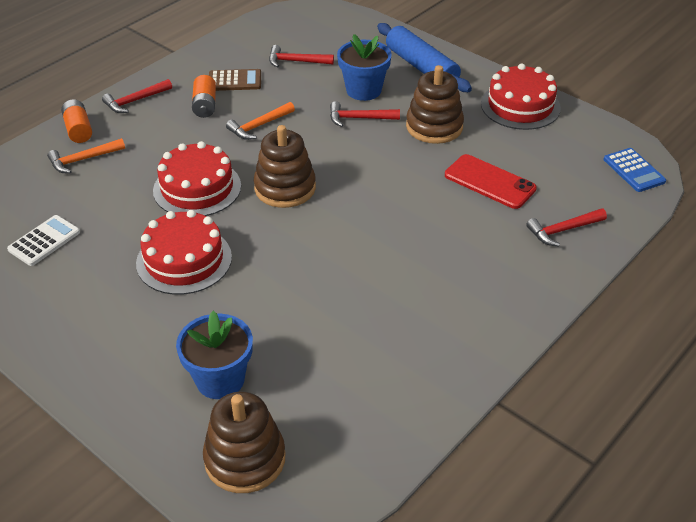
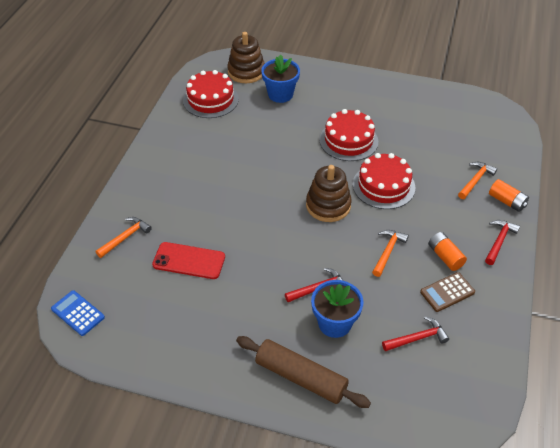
camera: 155 degrees right, 5 degrees up
white calculator [7,215,80,266] -> none
blue rolling pin [377,23,472,92] -> brown rolling pin [236,336,371,408]
brown stacking toy [406,65,464,144] -> none
red cake [481,63,561,130] -> red cake moved to [183,70,239,118]
red hammer [526,208,607,246] -> orange hammer [96,217,152,258]

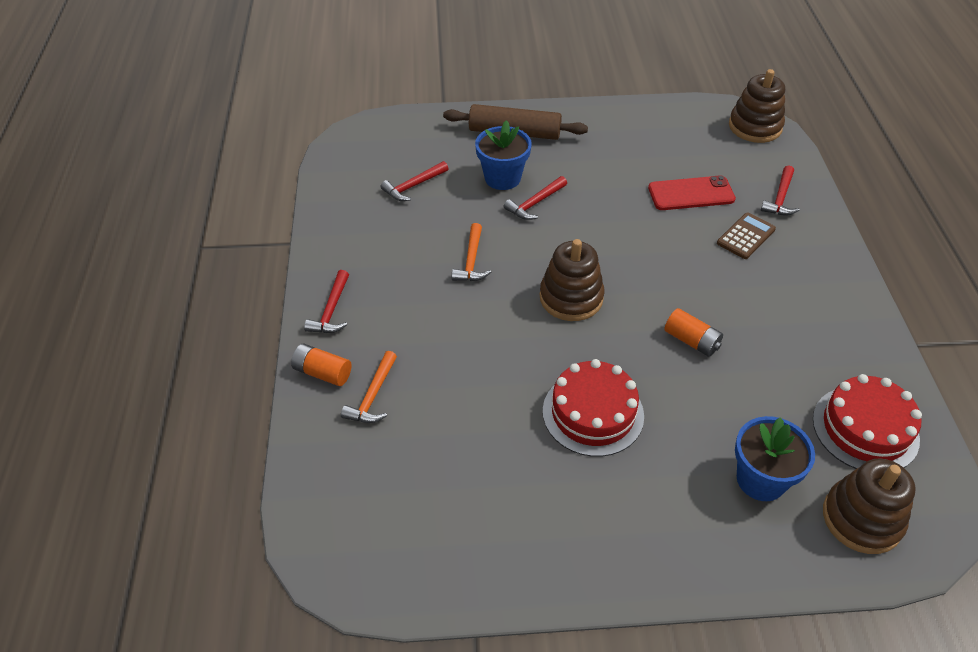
camera: 160 degrees right, 0 degrees up
blue calculator [51,290,105,336] -> brown stacking toy [729,69,785,143]
orange hammer [96,217,152,258] -> red hammer [761,165,800,215]
red cake [353,153,415,209] -> none
brown calculator [420,272,475,312] -> brown calculator moved to [717,212,776,259]
orange battery [428,232,467,271] -> orange battery moved to [664,308,723,357]

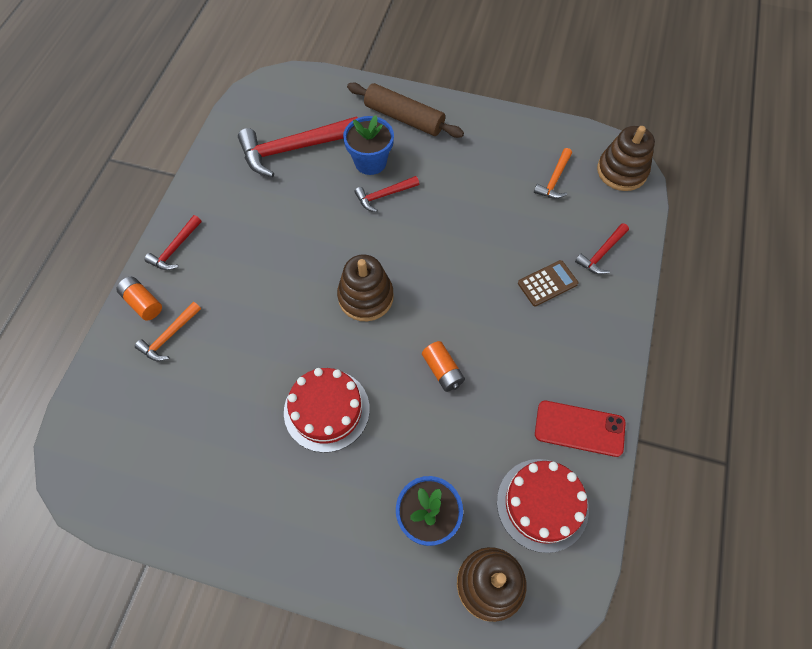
camera: 20 degrees right, 15 degrees up
red hammer [380,161,449,201] -> red hammer [238,116,358,177], size x1.95
orange hammer [452,223,491,281] -> orange hammer moved to [534,148,572,199]
red phone [648,175,736,210] -> red phone moved to [535,401,626,457]

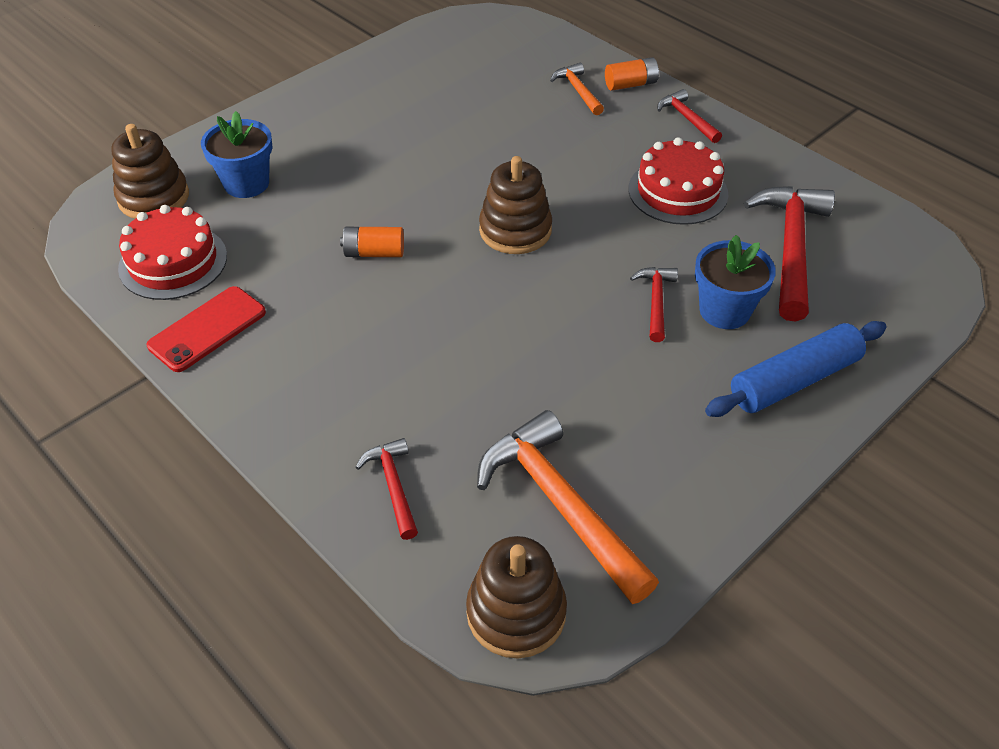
camera: 120 degrees right, 15 degrees down
red cake [284,368,370,453] -> red cake moved to [629,137,728,225]
brown rolling pin [347,83,464,138] -> blue rolling pin [705,321,887,417]
brown calculator [518,260,578,307] -> none
orange hammer [534,148,572,199] -> orange hammer [477,410,659,604], size x1.95

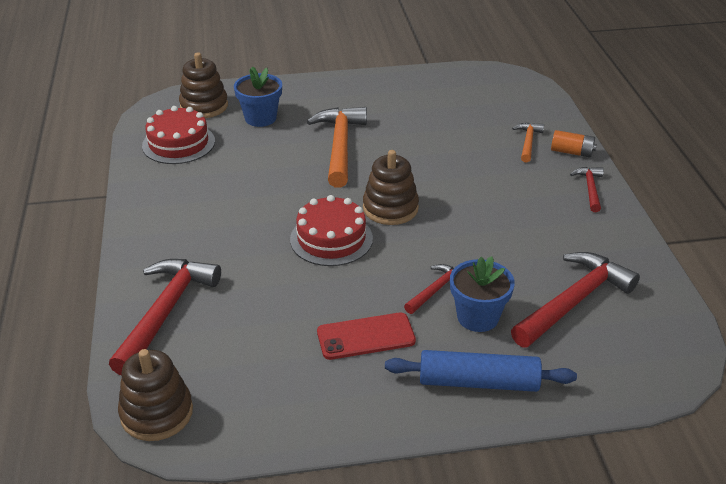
camera: 35 degrees right, 10 degrees down
red phone [147,286,266,372] -> red phone moved to [317,312,416,360]
orange battery [340,227,404,257] -> none
red hammer [355,438,418,540] -> red hammer [109,259,221,375], size x1.95
orange hammer [477,410,659,604] -> orange hammer moved to [307,107,367,188]
red cake [629,137,728,225] -> red cake moved to [290,195,373,266]

